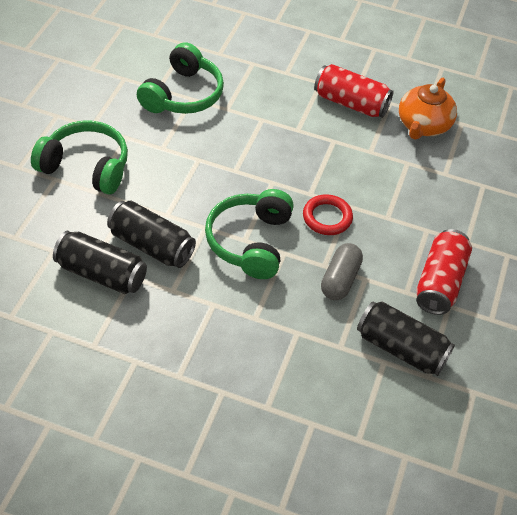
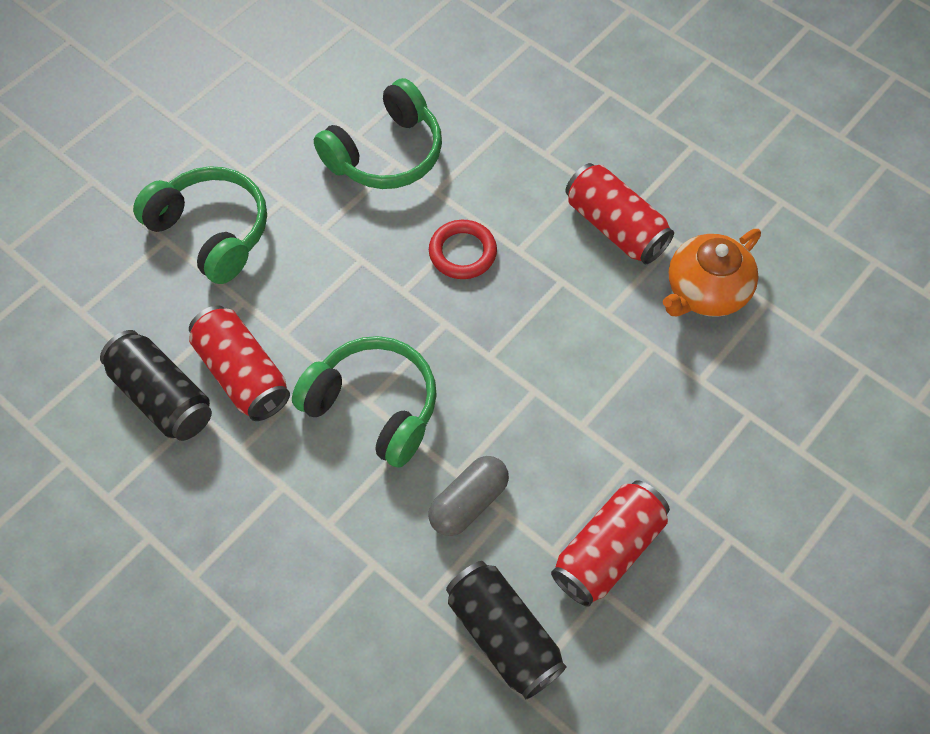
camera: 25 degrees right, 10 degrees up
black can [107,200,196,268] -> red can [189,305,290,421]
green headphones [205,189,294,279] -> green headphones turned 90 degrees clockwise [292,336,437,468]
red ring [303,194,353,235] -> red ring moved to [429,220,497,279]

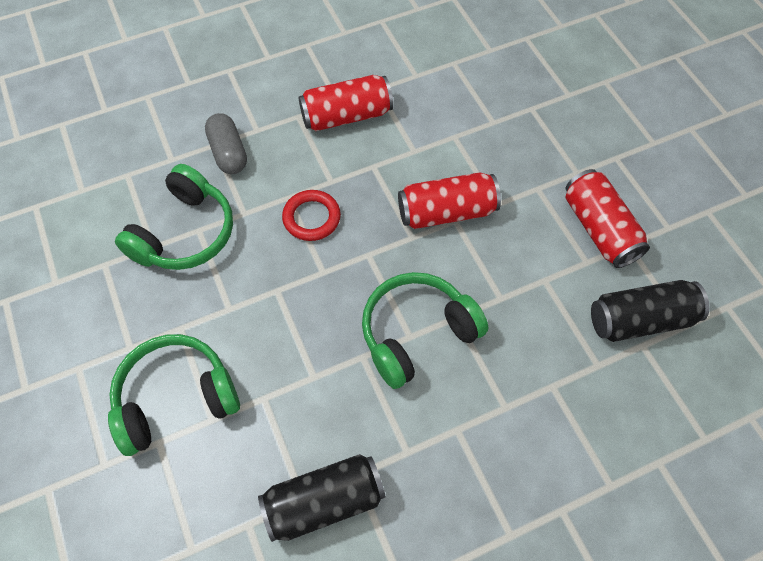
camera: 65 degrees left, 0 degrees up
red can [189,305,290,421] -> red can moved to [398,172,501,229]
green headphones [314,78,442,189] -> green headphones turned 45 degrees clockwise [115,164,233,270]
grey capsule [429,456,509,536] -> grey capsule moved to [205,113,247,174]
orange teapot [663,229,761,317] -> none

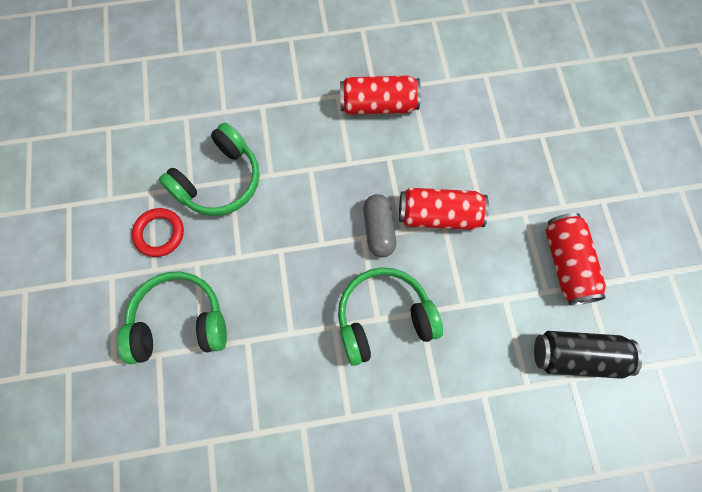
camera: 15 degrees right, 10 degrees up
grey capsule [205,113,247,174] -> grey capsule moved to [363,194,396,258]
black can [258,454,386,542] -> none
red ring [282,190,341,241] -> red ring moved to [132,208,184,257]

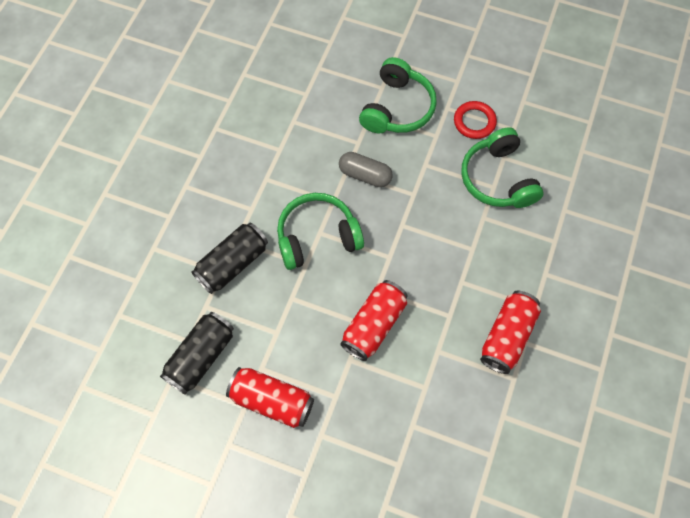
camera: 120 degrees right, 5 degrees down
green headphones [338,267,443,366] -> green headphones turned 120 degrees counterclockwise [277,193,364,270]
grey capsule [363,194,396,258] -> grey capsule moved to [339,152,393,187]
none -> black can [191,223,268,294]

